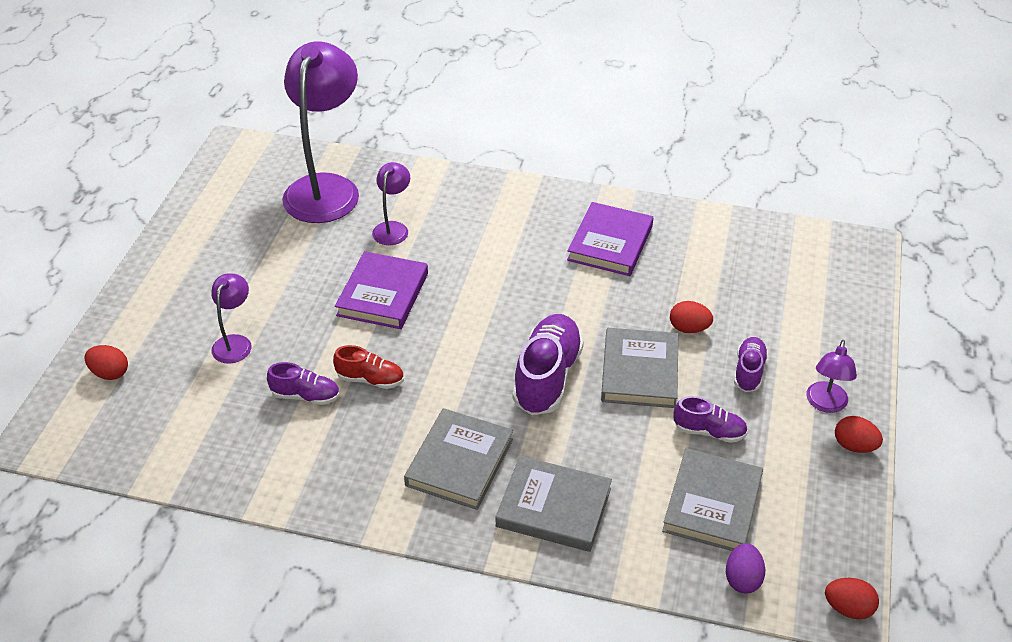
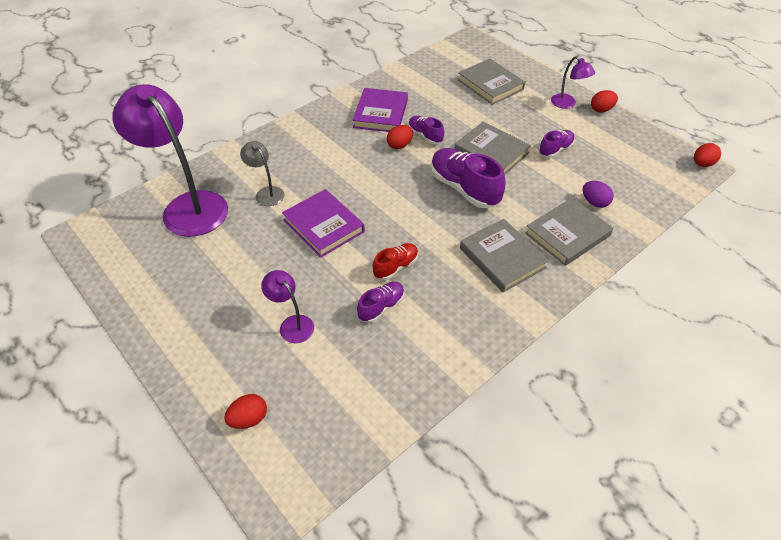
camera: 55 degrees left, 5 degrees up
purple lamp [372,162,410,245] -> grey lamp [240,141,285,206]
purple book [567,202,653,276] -> purple book turned 45 degrees clockwise [353,88,408,132]
grey book [662,448,763,551] -> grey book moved to [458,59,525,105]
red egg [670,301,713,333] -> red egg moved to [387,125,413,149]
purple egg [726,543,765,593] -> purple egg moved to [583,181,614,208]
purple shoe [734,337,768,392] -> purple shoe moved to [408,116,444,144]

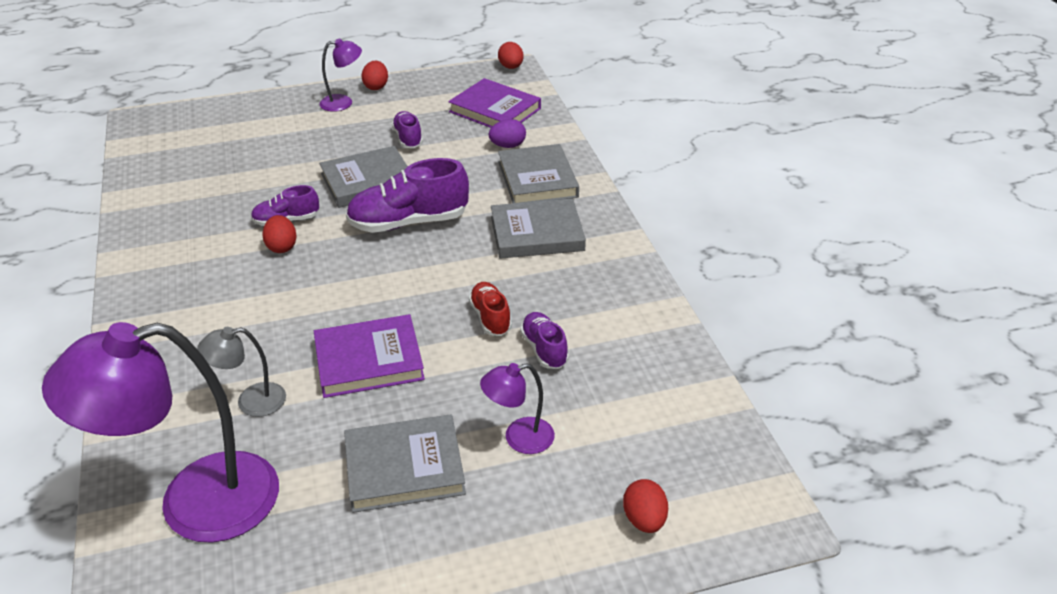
camera: 65 degrees left, 10 degrees down
purple book [353,88,408,132] -> purple book moved to [448,78,541,128]
grey book [458,59,525,105] -> grey book moved to [344,414,466,513]

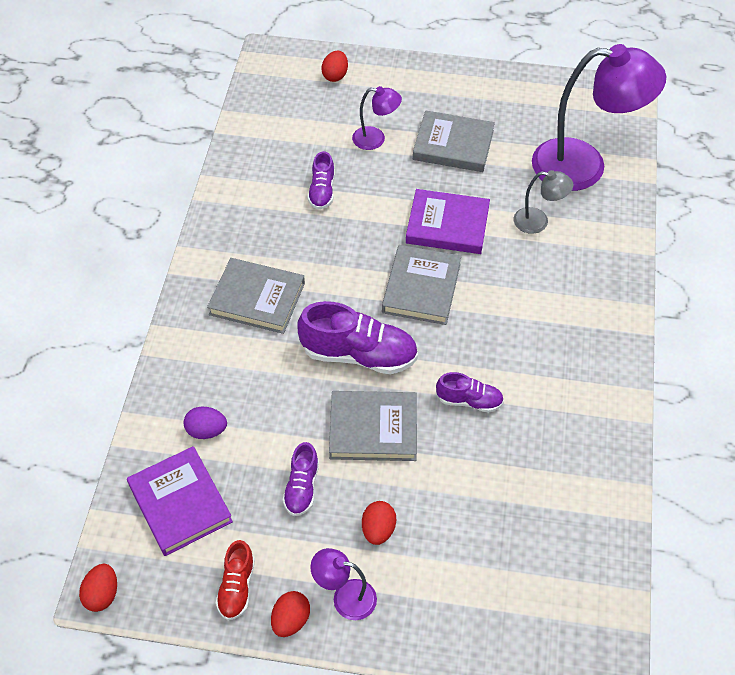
camera: 155 degrees left, 15 degrees up
red egg [262,215,297,253] -> red egg moved to [362,501,396,545]
red shoe [469,282,512,336] -> red shoe moved to [216,540,255,620]
grey book [498,144,579,203] -> grey book moved to [382,245,461,325]

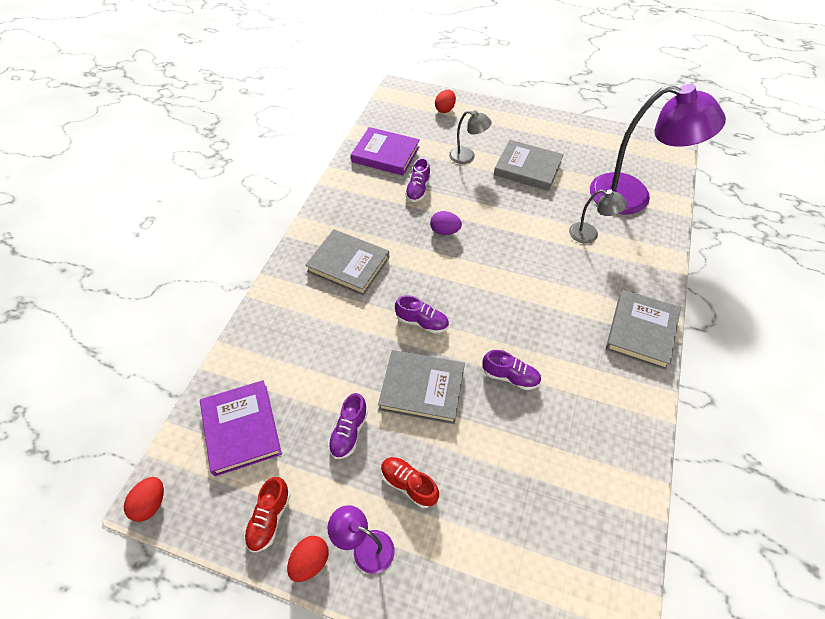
camera: 10 degrees right, 0 degrees up
purple egg [184,407,227,439] -> purple egg moved to [430,211,462,235]
purple shoe [297,301,418,375] -> purple shoe [395,295,449,334], size x0.55
purple lamp [352,86,402,150] -> grey lamp [449,110,492,164]
red egg [362,501,396,545] -> red shoe [381,457,439,508]
grey book [382,245,461,325] -> grey book moved to [606,290,681,370]
purple book [406,189,490,254] -> purple book moved to [351,127,420,176]

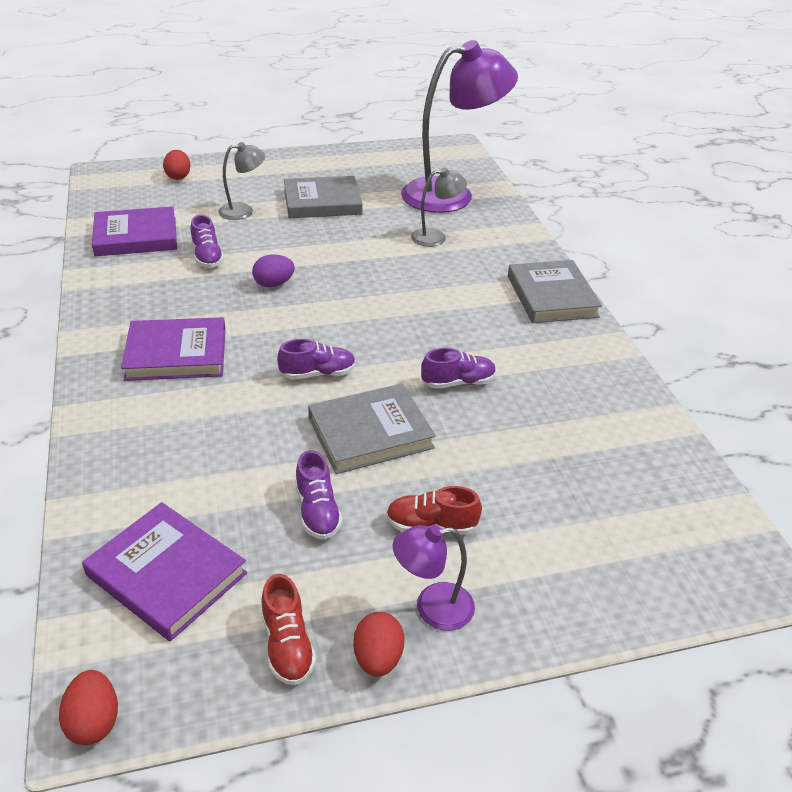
camera: 35 degrees left, 15 degrees down
grey book [305,229,389,296] -> purple book [121,317,226,381]

